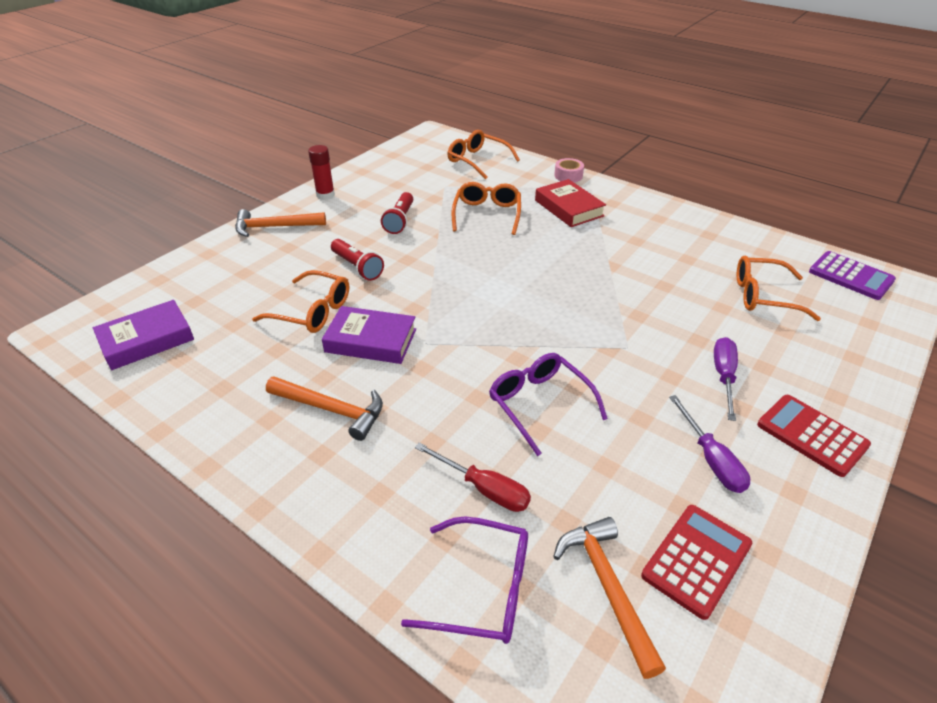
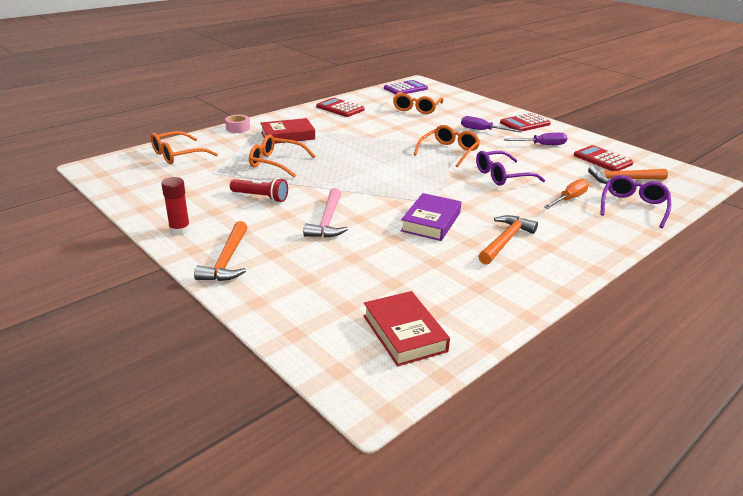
camera: 80 degrees left, 10 degrees down
purple book [93,300,194,370] -> red book [363,291,450,367]
orange glasses [252,270,349,333] -> orange glasses moved to [413,125,480,167]
red flashlight [331,239,384,281] -> pink hammer [303,188,348,238]
red screwdriver [415,442,531,512] -> orange screwdriver [544,179,589,209]
none -> red calculator [316,98,364,117]

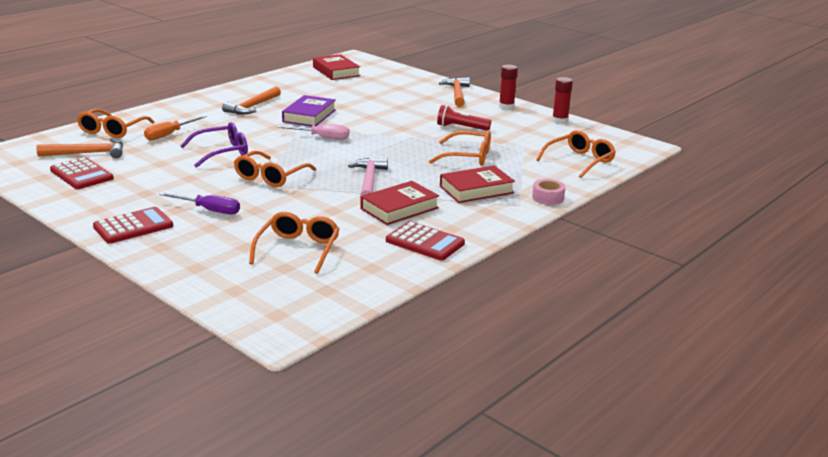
camera: 175 degrees right, 5 degrees down
pink hammer [303,188,348,238] -> pink hammer moved to [348,158,388,197]
purple calculator [384,80,428,94] -> none
purple screwdriver [504,133,567,145] -> none
purple glasses [600,175,671,228] -> orange glasses [77,109,154,138]
none -> pink screwdriver [277,124,349,139]
none -> red book [361,181,439,225]
none -> red glue stick [552,77,573,124]

